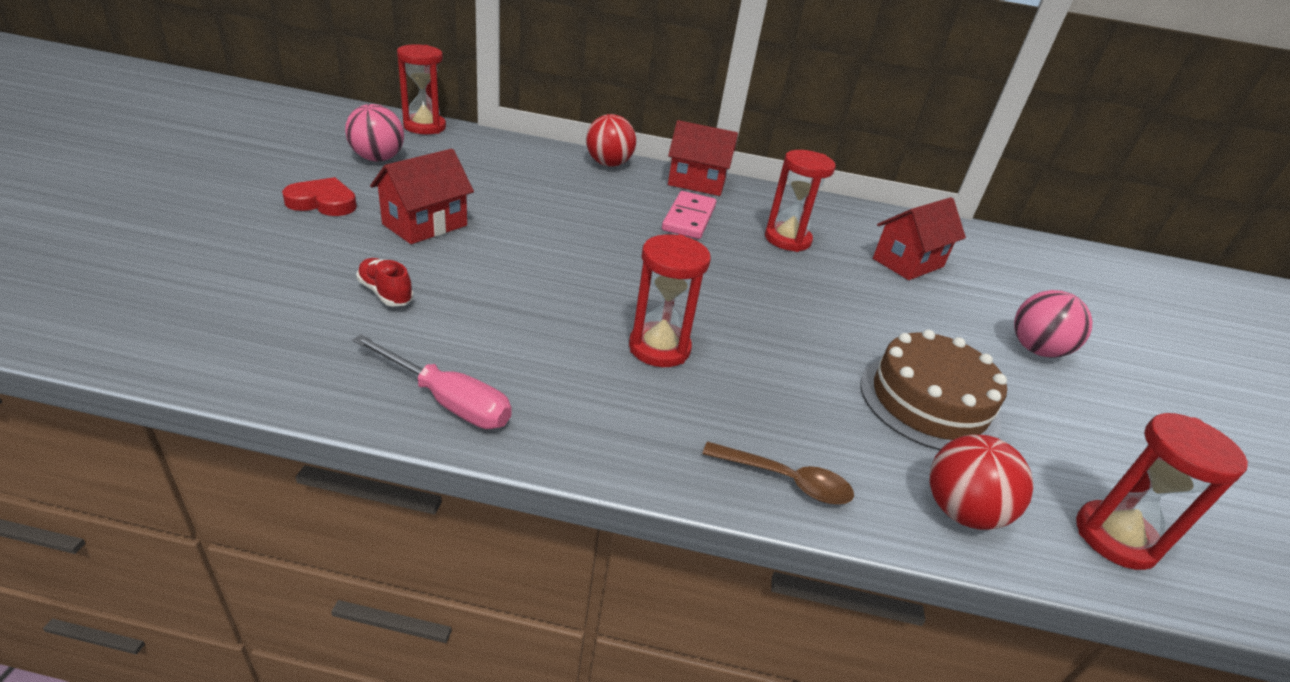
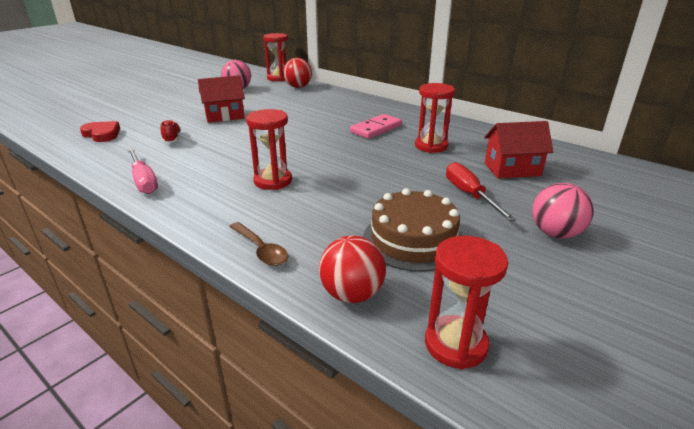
camera: 35 degrees right, 5 degrees down
red heart [282,177,357,216] -> red heart moved to [80,121,120,142]
red ball [586,114,636,167] -> red ball moved to [283,58,312,88]
red house [668,120,738,196] -> none
none -> red screwdriver [446,162,516,221]

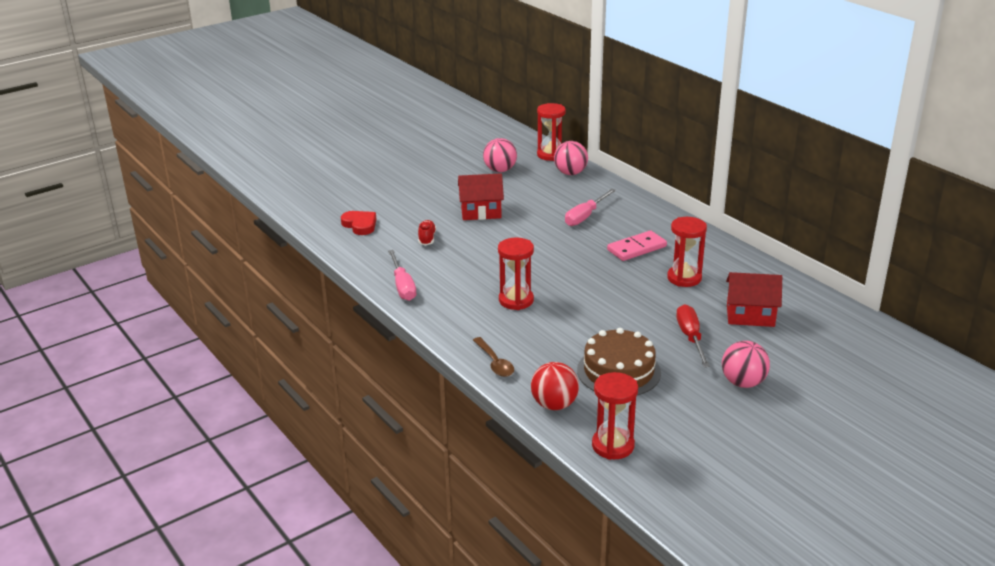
camera: 15 degrees right, 0 degrees up
red ball [283,58,312,88] -> pink ball [554,141,588,175]
none -> pink screwdriver [565,189,616,226]

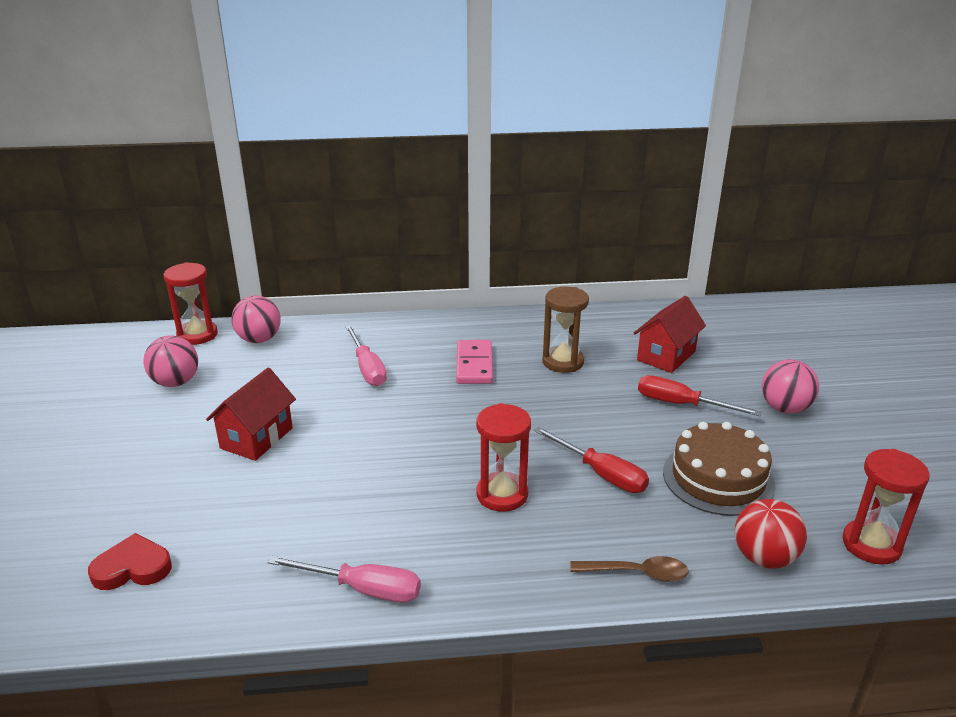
camera: 60 degrees left, 0 degrees up
red shoe [418,220,436,245] -> none
red hourglass [667,217,707,287] -> brown hourglass [542,286,589,373]
none -> red screwdriver [534,426,649,493]

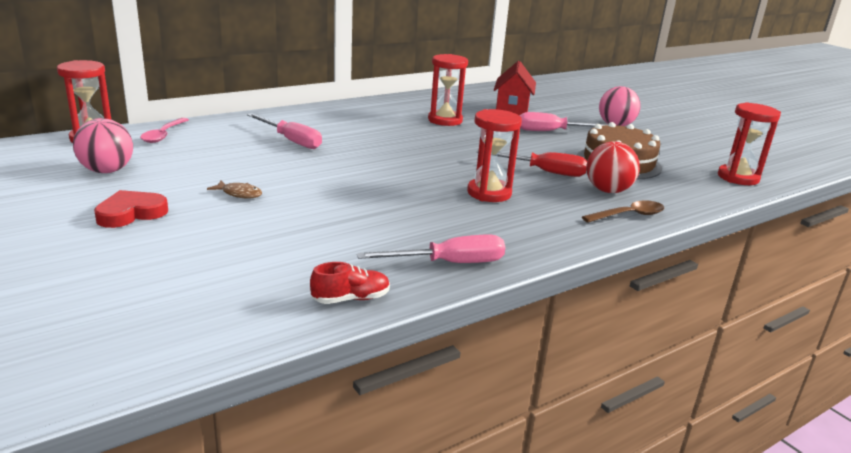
camera: 30 degrees left, 5 degrees down
red heart [88,533,172,590] -> red heart moved to [94,190,168,228]
red house [206,368,296,461] -> brown fish [207,181,262,198]
pink ball [232,296,281,343] -> pink spoon [140,118,189,143]
pink domino [456,340,493,384] -> none
brown hourglass [542,286,589,373] -> red hourglass [428,54,468,126]
red screwdriver [638,375,762,416] -> pink screwdriver [519,112,608,131]
red ball [735,499,807,569] -> red ball moved to [586,141,640,193]
none -> red shoe [310,262,390,304]

